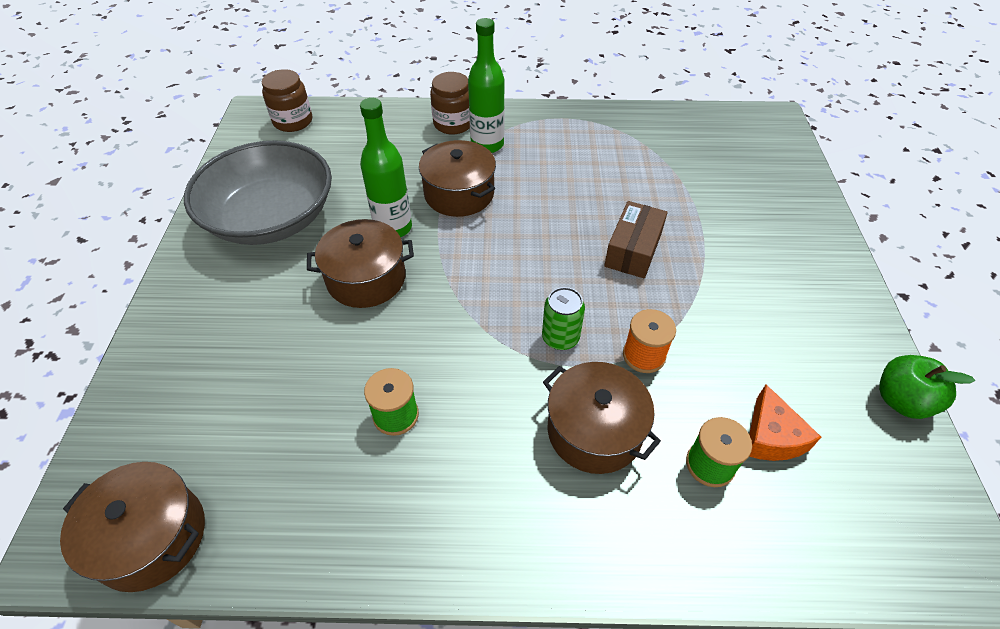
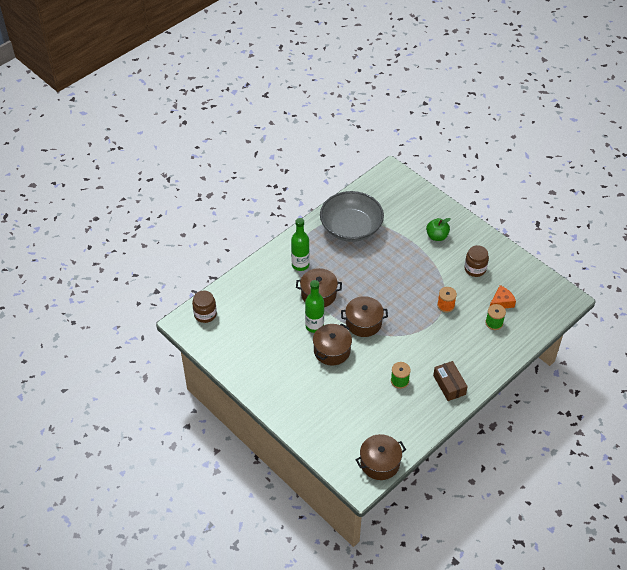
camera: 45 degrees left, 0 degrees up
grey bowl [184,140,332,245] -> grey bowl moved to [320,191,384,242]
brown jar [430,72,470,135] -> brown jar moved to [464,245,489,277]
green can [542,287,585,350] -> none
brown pot [543,362,661,474] -> brown pot moved to [341,296,388,337]
brown box [604,201,668,279] -> brown box moved to [433,361,468,401]
orange cheese [749,384,821,461] -> orange cheese turned 75 degrees counterclockwise [490,285,516,308]
green apple [879,355,975,419] -> green apple moved to [426,218,450,241]

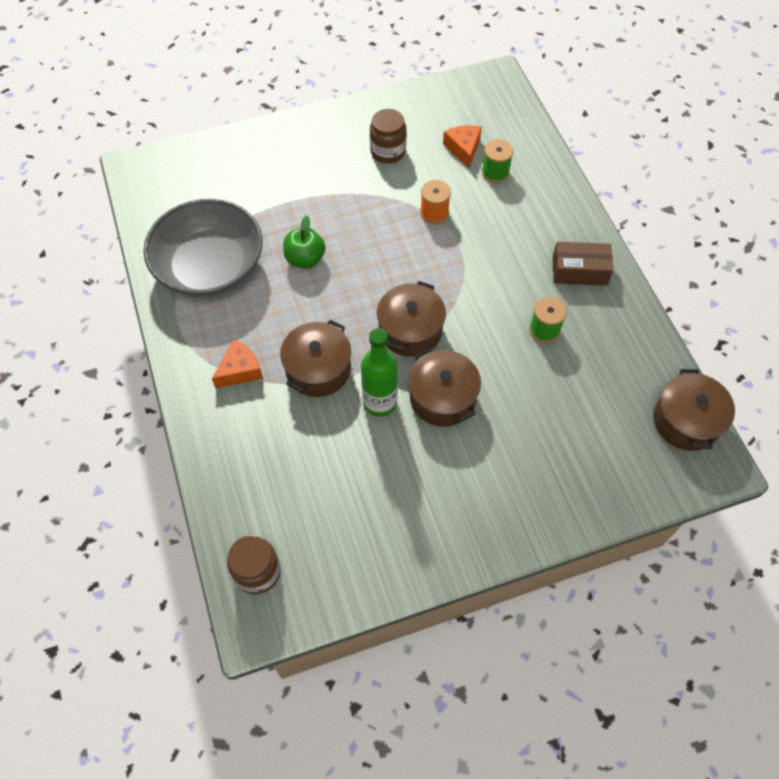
camera: 65 degrees left, 10 degrees up
green bottle [291,218,310,271] -> orange cheese [212,340,263,388]
green apple [426,218,450,241] -> green apple moved to [283,215,326,269]

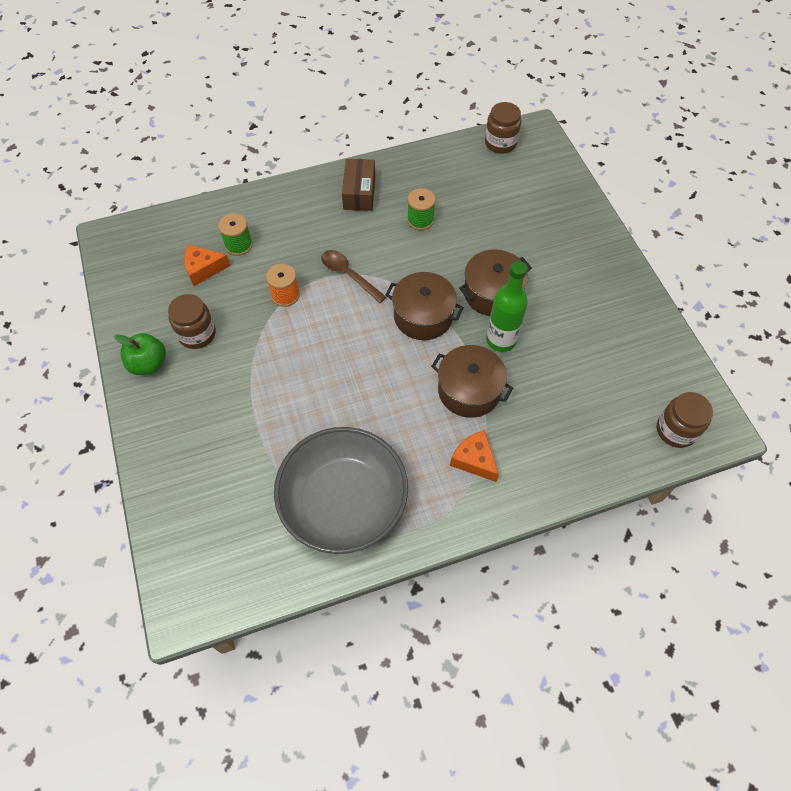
camera: 90 degrees left, 0 degrees up
green apple [283,215,326,269] -> green apple moved to [114,333,166,375]
brown pot [653,369,735,451] -> brown jar [485,102,521,154]
none -> brown spoon [321,250,386,303]

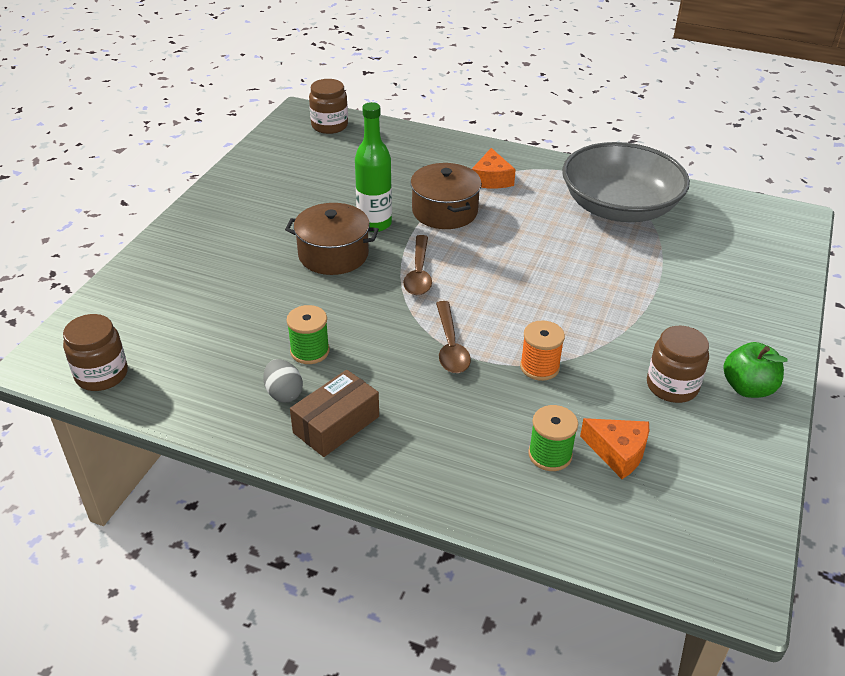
camera: 140 degrees left, 20 degrees down
brown pot [385,272,464,340] -> brown spoon [403,235,432,295]
none -> grey egg [263,359,303,402]

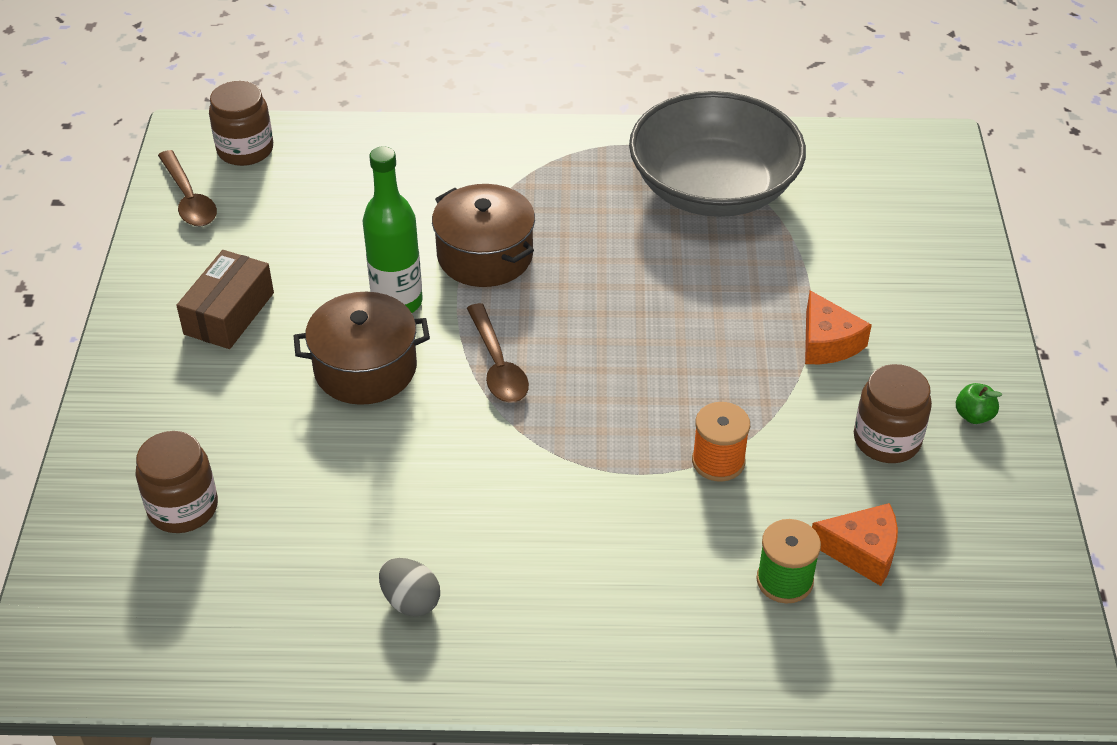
camera: 20 degrees left, 5 degrees up
brown jar [63,314,128,391] -> brown jar moved to [135,431,218,533]
green spool [287,305,330,364] -> none
brown box [290,370,379,457] -> brown box moved to [176,250,274,349]
brown spoon [436,301,471,373] -> brown spoon moved to [158,150,217,226]
orange cheese [472,148,516,188] -> orange cheese moved to [805,290,872,364]
green apple [723,342,788,398] -> green apple [956,383,1002,424], size x0.58

